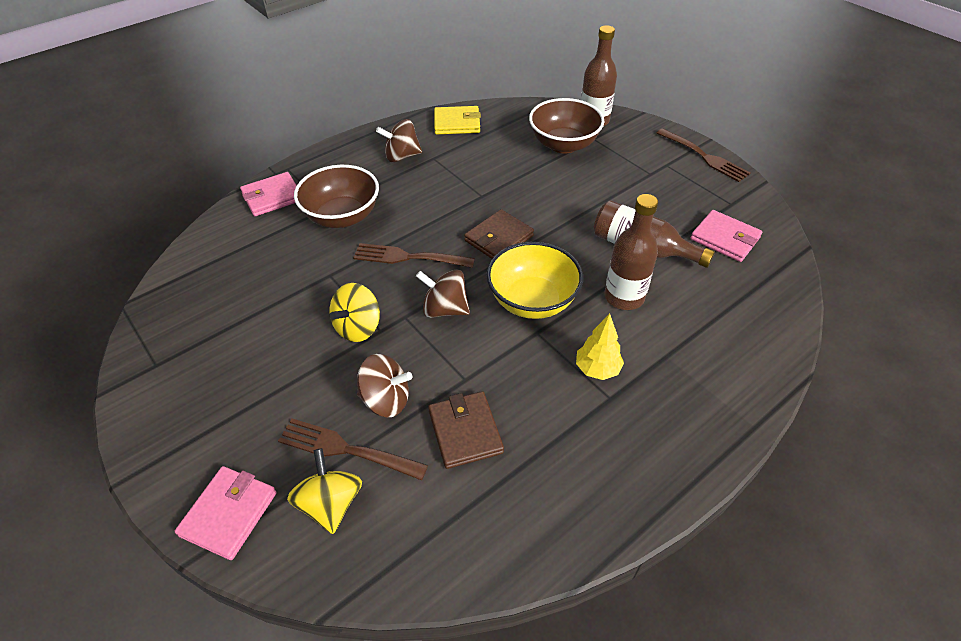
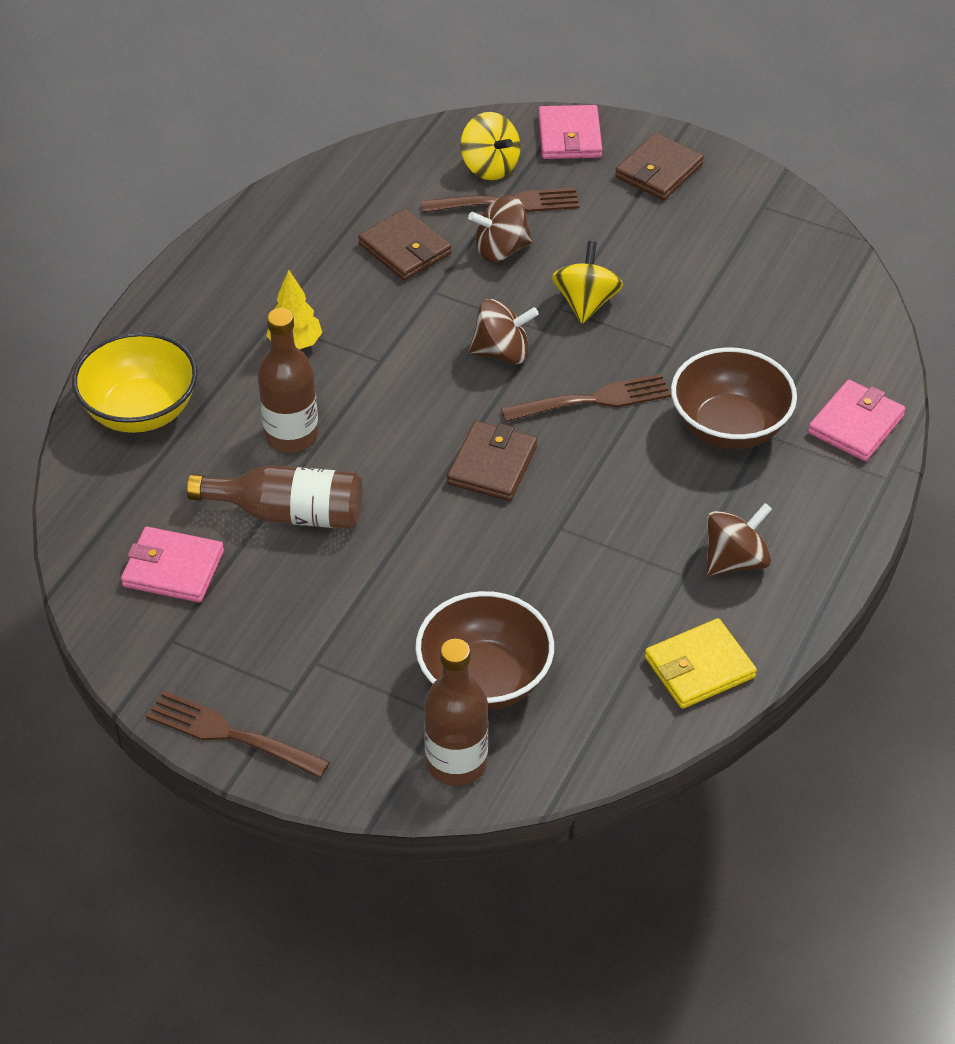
camera: 155 degrees right, 0 degrees up
yellow bowl [487,242,583,319] -> yellow bowl moved to [72,332,197,433]
none -> brown wallet [615,133,704,200]

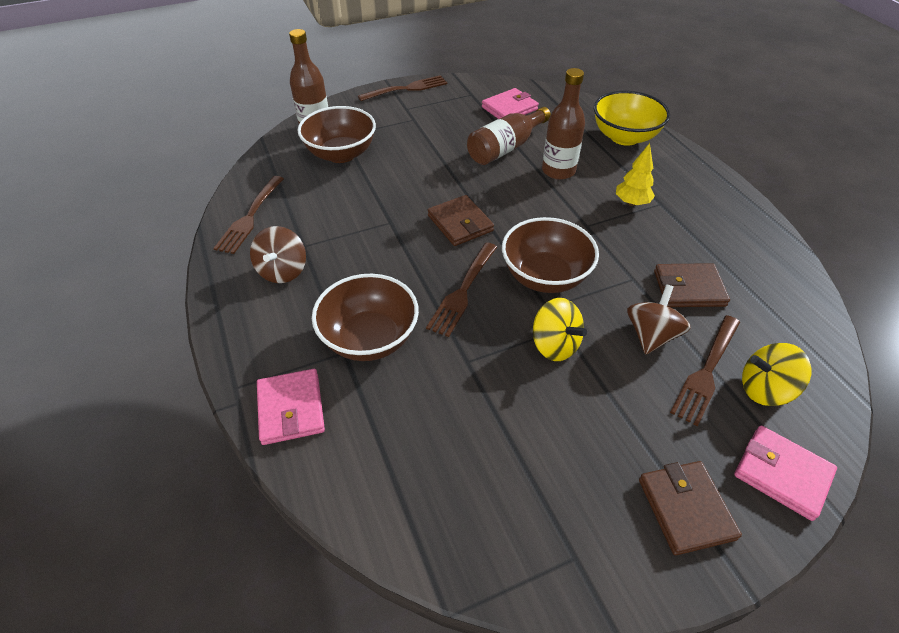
camera: 130 degrees right, 0 degrees up
brown spinning top [469,299,539,364] -> brown bowl [502,217,599,293]
yellow wallet [645,618,757,709] -> brown fork [213,176,284,254]

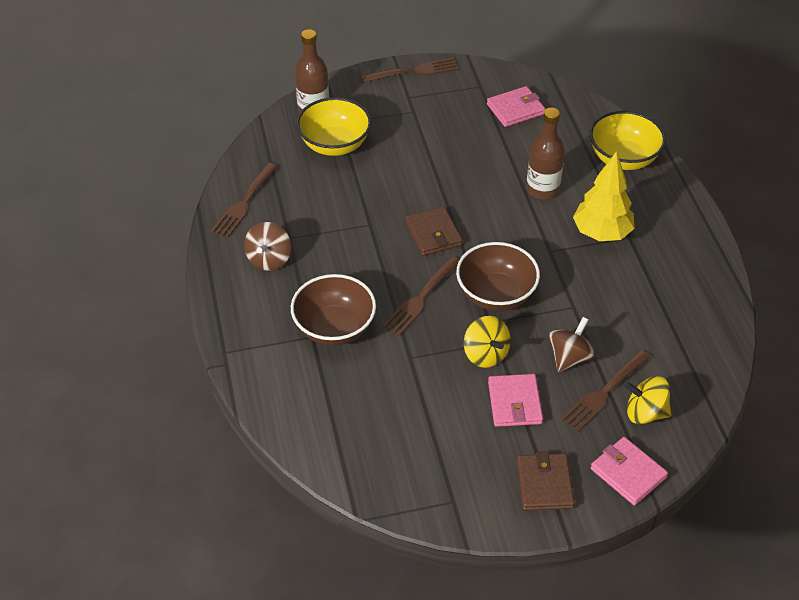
camera: 10 degrees right, 0 degrees up
pink wallet [257,369,325,445] -> pink wallet moved to [488,374,543,427]
brown bowl [298,106,376,163] -> yellow bowl [296,97,371,156]
brown bottle [467,107,551,165] -> none
yellow tree [616,143,655,206] -> yellow tree [573,151,634,241], size x1.67
brown wallet [654,263,730,307] -> none

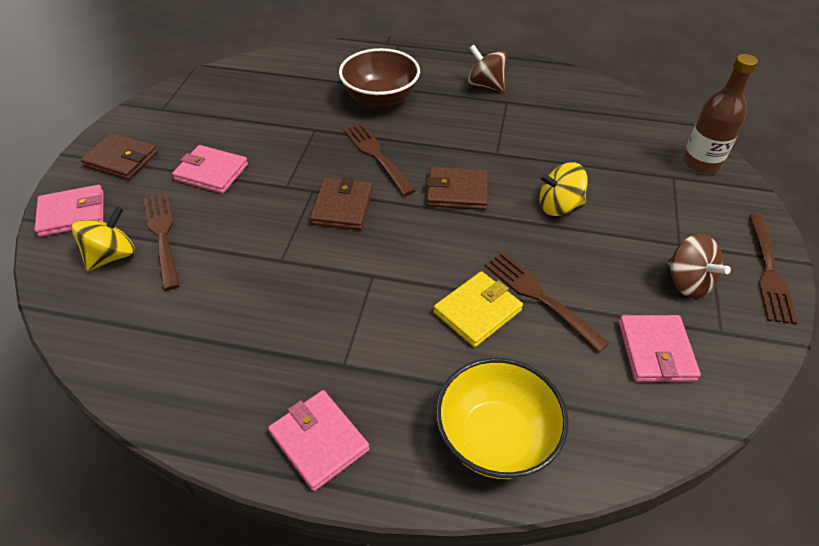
camera: 115 degrees right, 0 degrees up
brown fork [211,163,278,238] -> brown fork moved to [485,252,609,352]
yellow bowl [296,97,371,156] -> none
brown bowl [456,242,540,311] -> brown wallet [310,177,373,230]
yellow spinning top [464,316,511,368] -> yellow spinning top moved to [538,163,588,216]
brown bottle [526,108,565,200] -> yellow wallet [434,271,523,347]
brown spinning top [549,317,596,372] -> brown spinning top moved to [667,234,731,298]
yellow tree [573,151,634,241] -> none
none -> pink wallet [268,390,370,491]

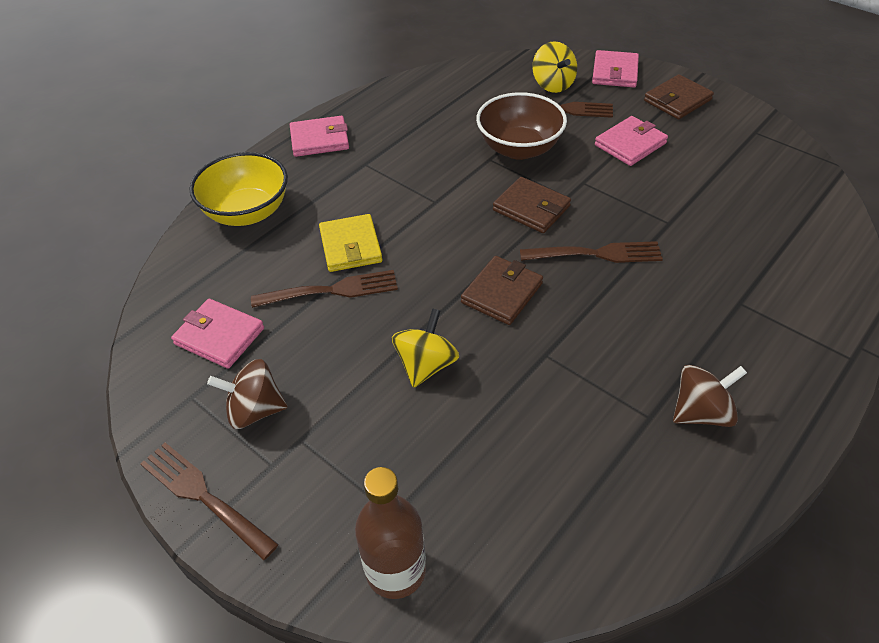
camera: 120 degrees right, 0 degrees up
brown bowl [339,48,420,108] -> brown bowl moved to [476,92,567,160]

